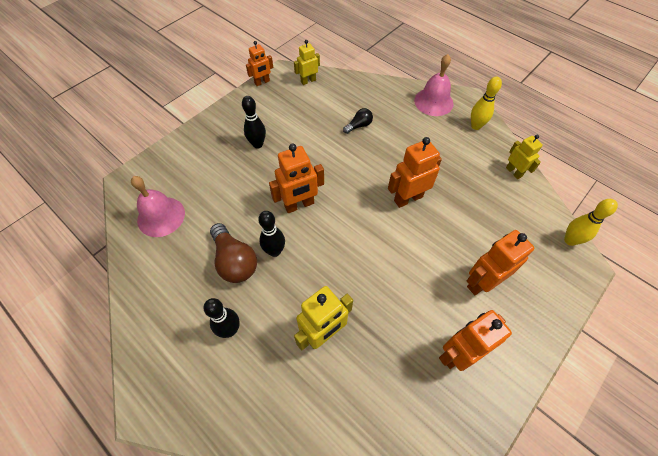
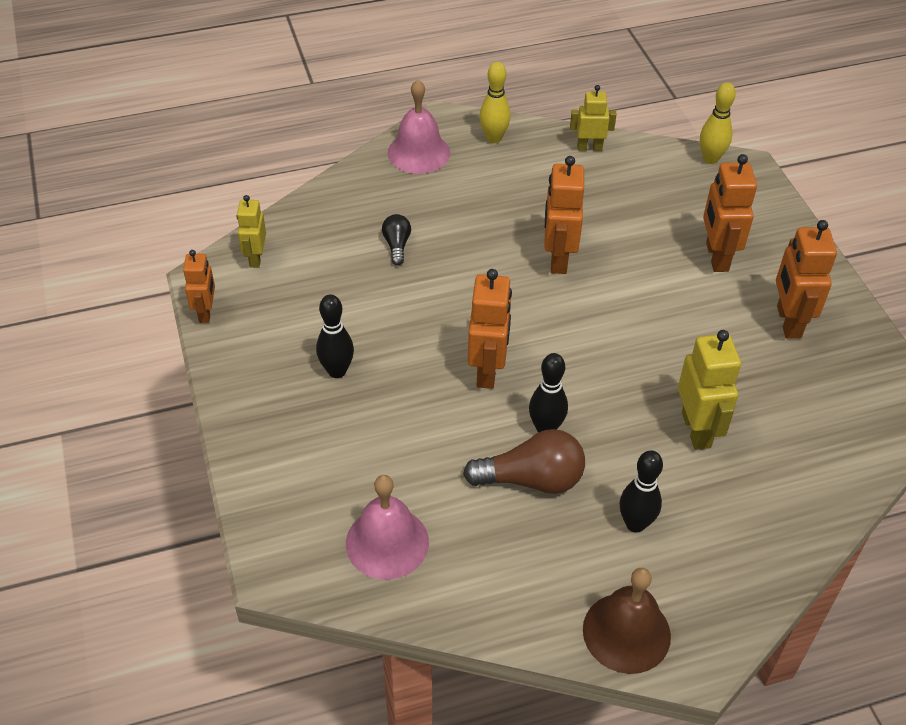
camera: 60 degrees left, 10 degrees down
none -> brown bell [583,568,671,674]

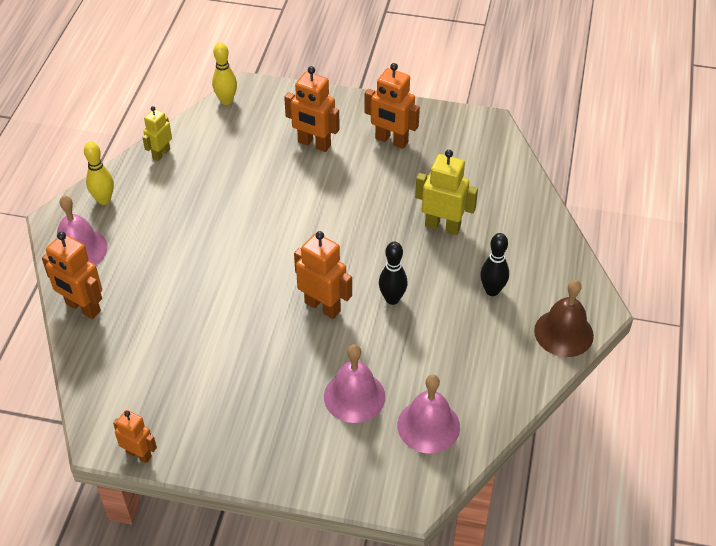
camera: 60 degrees left, 0 degrees up
yellow robot [237,195,266,268] -> none
black bowling pin [316,295,354,378] -> none
black light bulb [382,214,411,265] -> none
brown light bulb [463,429,585,494] -> none
orange robot [544,156,584,274] -> orange robot moved to [42,232,102,319]
none -> pink bell [324,344,385,423]

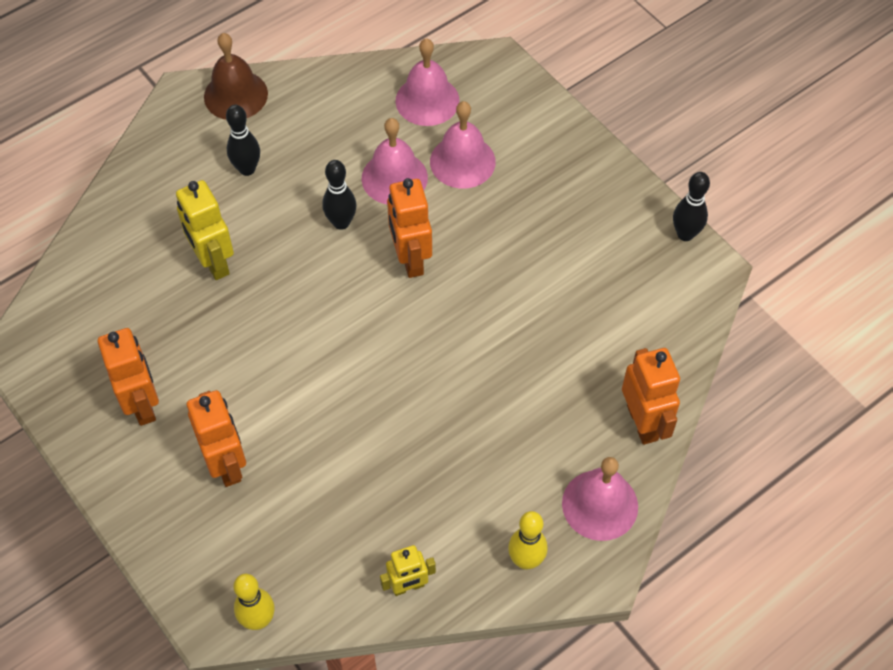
camera: 140 degrees left, 10 degrees up
orange robot [113,410,157,463] -> black bowling pin [673,172,710,241]
none -> pink bell [362,118,428,204]

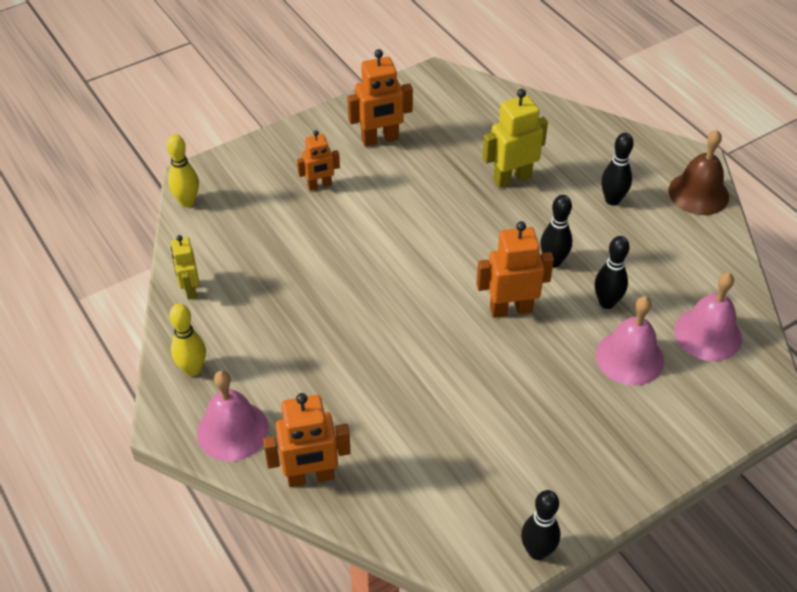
camera: 95 degrees right, 10 degrees down
orange robot [187,390,246,487] -> orange robot [297,130,340,191], size x0.63
pink bell [362,118,428,204] -> black bowling pin [595,236,629,309]

